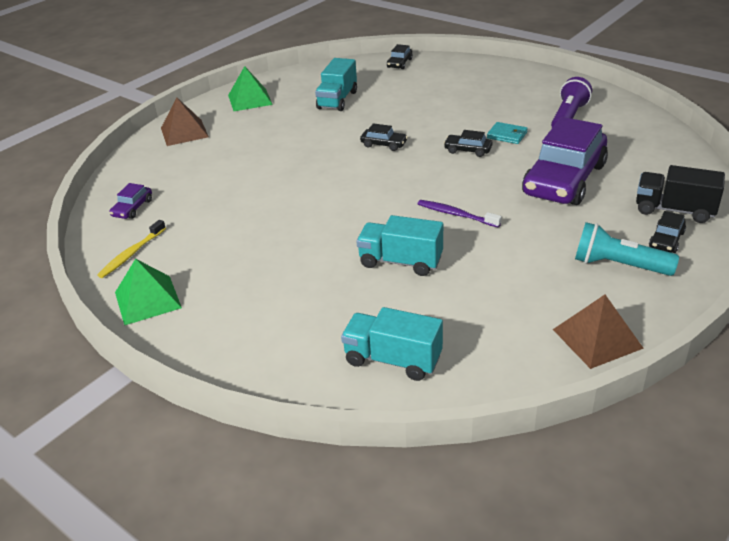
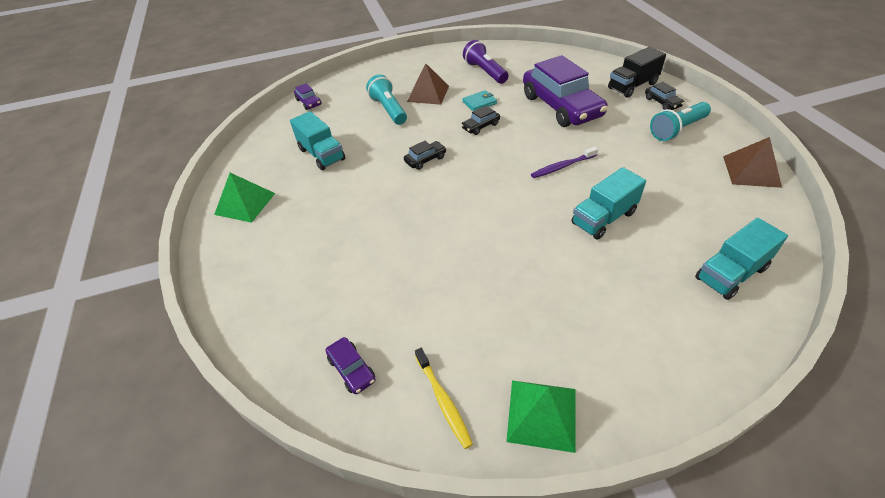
camera: 55 degrees left, 10 degrees up
brown pyramid [161,98,209,146] -> brown pyramid moved to [407,63,449,105]
black car [387,44,413,69] -> purple car [294,83,321,110]
none -> turquoise flashlight [366,74,407,125]

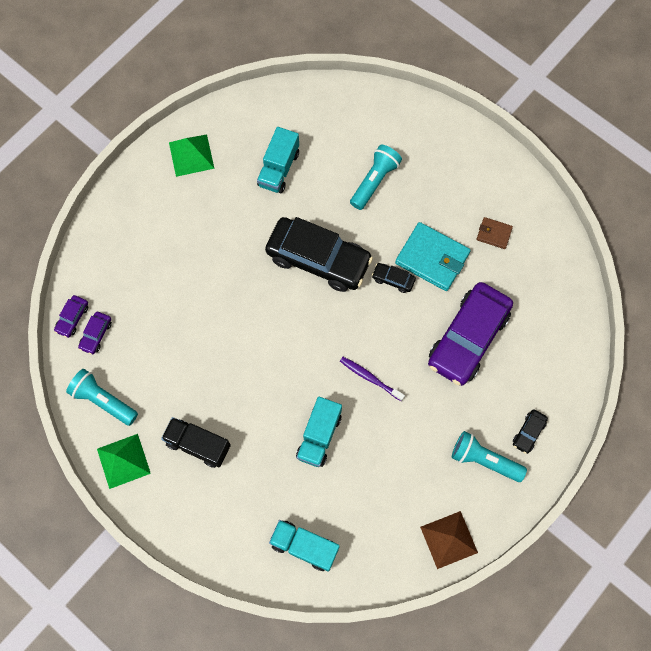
camera: 55 degrees right, 25 degrees up
purple car [294,83,321,110] -> purple car moved to [54,295,88,338]
black car [404,141,446,170] -> black car [265,217,373,292], size x2.44
brown pyramid [407,63,449,105] -> none
yellow toothbrush [415,348,473,449] -> turquoise flashlight [66,369,138,426]
turquoise wallet [462,90,497,111] -> turquoise wallet [395,222,471,291], size x1.95
purple flashlight [463,40,509,84] -> brown wallet [477,217,513,249]
turquoise truck [571,167,646,240] -> turquoise truck turned 90 degrees counterclockwise [296,397,342,467]
black truck [608,47,666,98] -> black truck moved to [161,417,231,468]

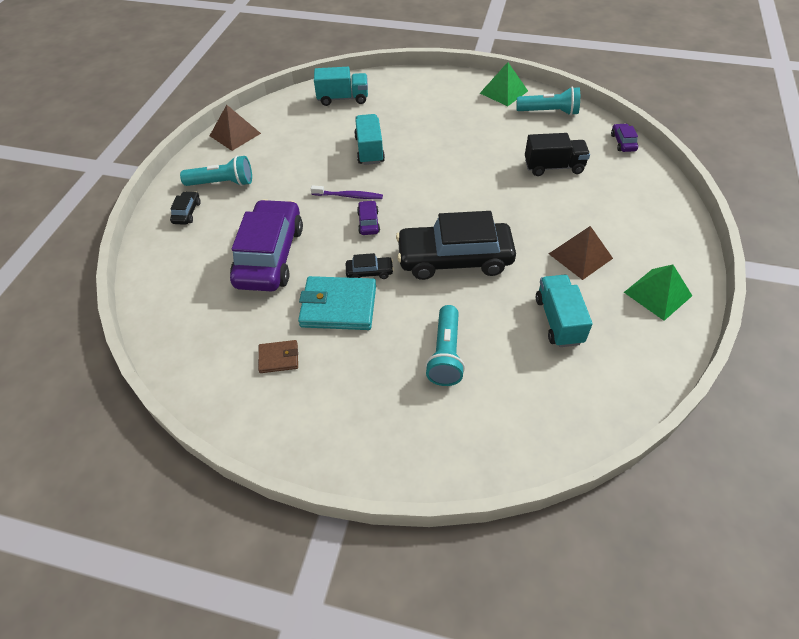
camera: 155 degrees right, 20 degrees down
purple car [78,312,112,354] -> purple car moved to [357,200,380,235]
black truck [161,417,231,468] -> black truck moved to [525,133,590,176]
none -> brown pyramid [549,226,613,280]

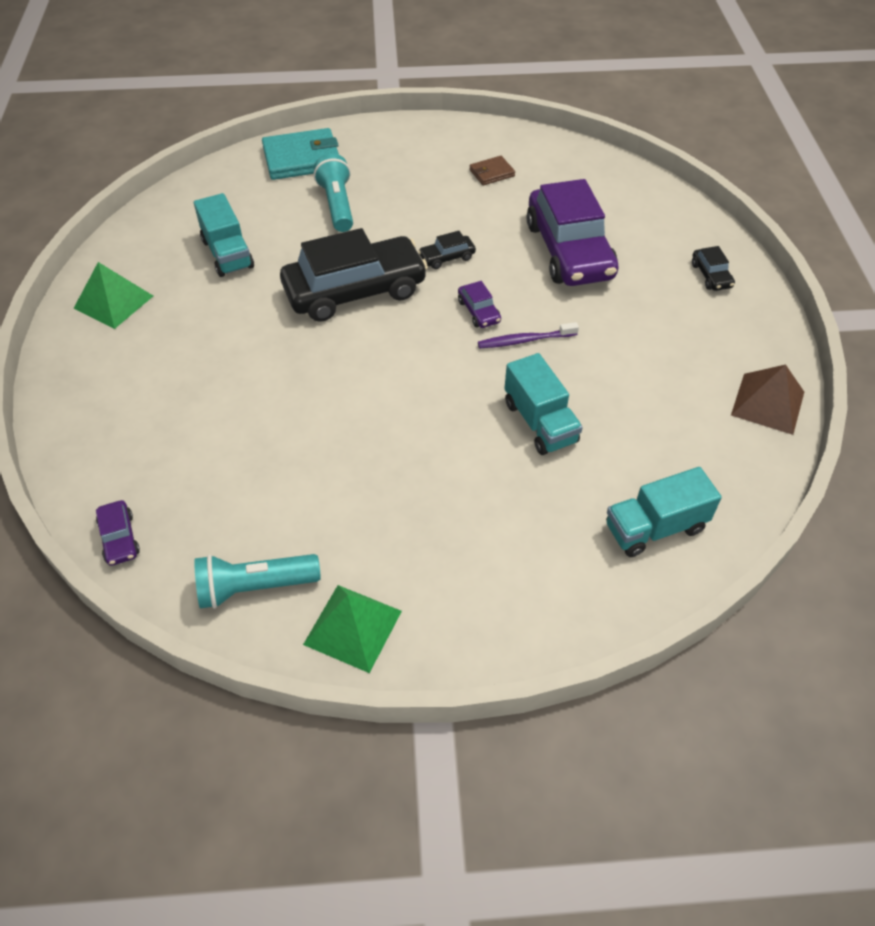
camera: 160 degrees right, 0 degrees up
turquoise flashlight [180,155,252,186] -> none
turquoise wallet [298,276,376,330] -> turquoise wallet moved to [262,128,339,180]
black truck [525,133,590,176] -> none
brown pyramid [549,226,613,280] -> none

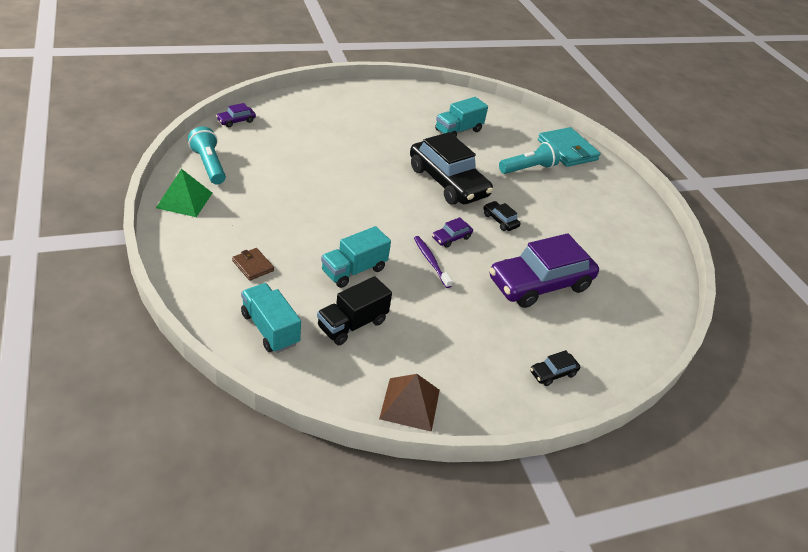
camera: 70 degrees right, 10 degrees down
green pyramid [74,262,153,329] -> none
brown wallet [469,156,515,185] -> brown wallet moved to [232,248,274,281]
none -> black truck [317,276,392,345]

